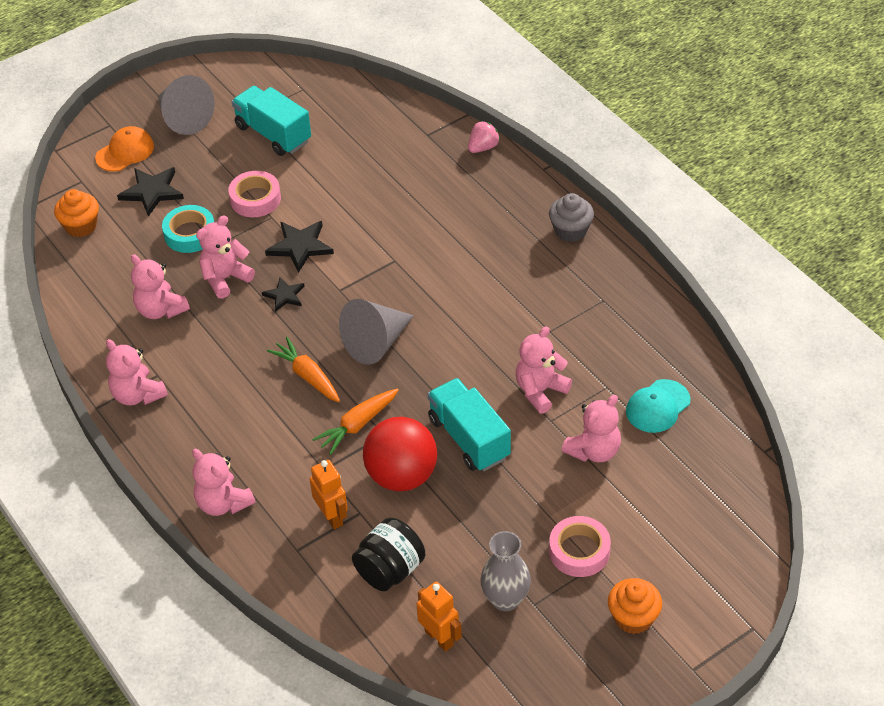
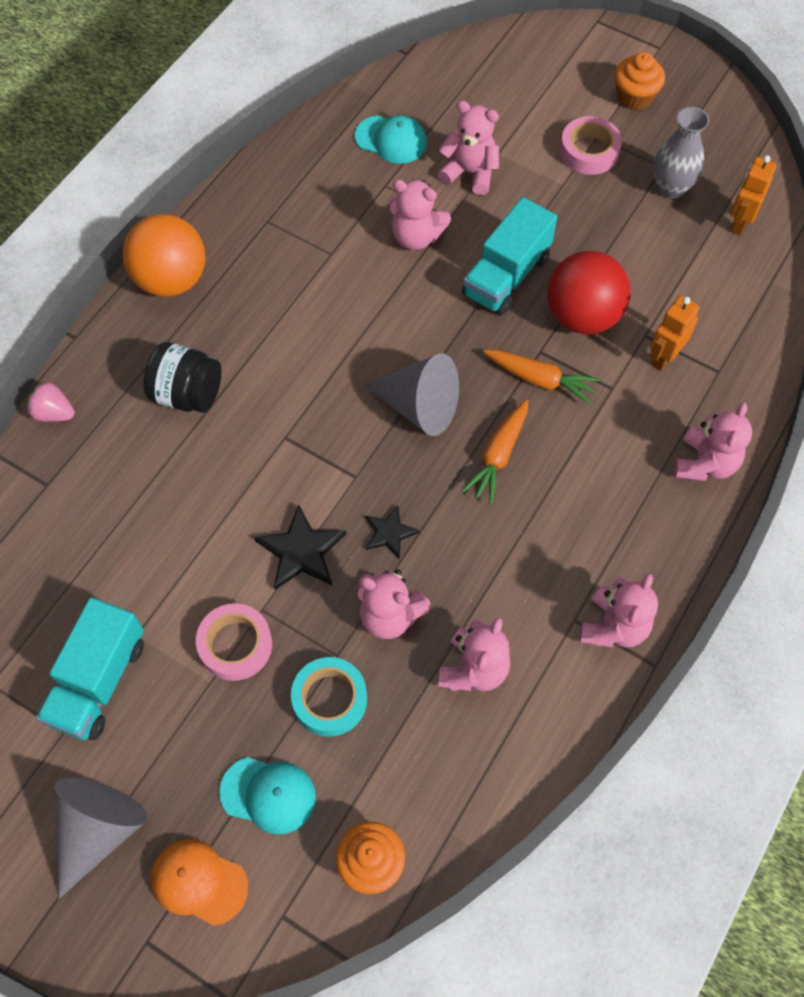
camera: 115 degrees left, 15 degrees up
black star [117,167,184,217] -> turquoise cap [219,757,316,834]
black jar [352,517,425,591] -> black jar moved to [143,342,222,413]
grey cupcake [549,193,594,242] -> orange ball [123,214,206,297]

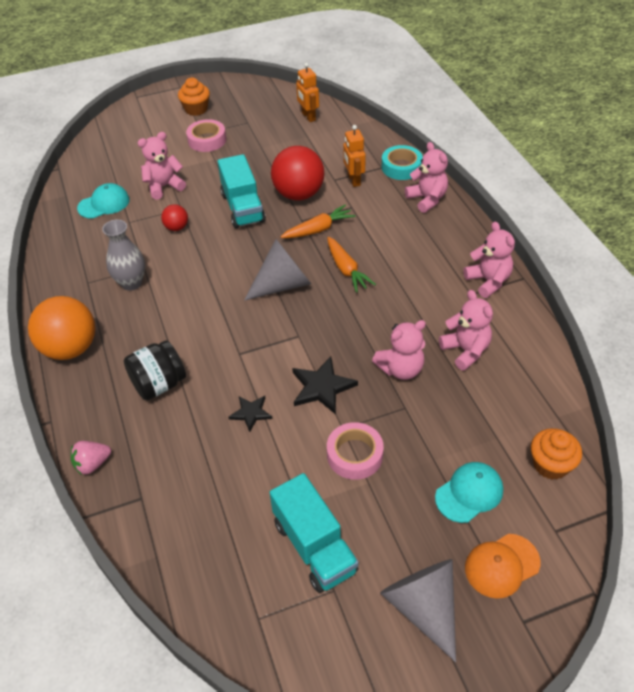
camera: 50 degrees left, 15 degrees down
turquoise tape [291,657,367,737] -> turquoise tape moved to [381,145,423,180]
black star [365,506,420,559] -> black star moved to [228,396,272,432]
pink teddy bear [389,179,451,250] -> red ball [161,204,188,231]
grey vase [653,107,709,199] -> grey vase moved to [102,220,145,291]

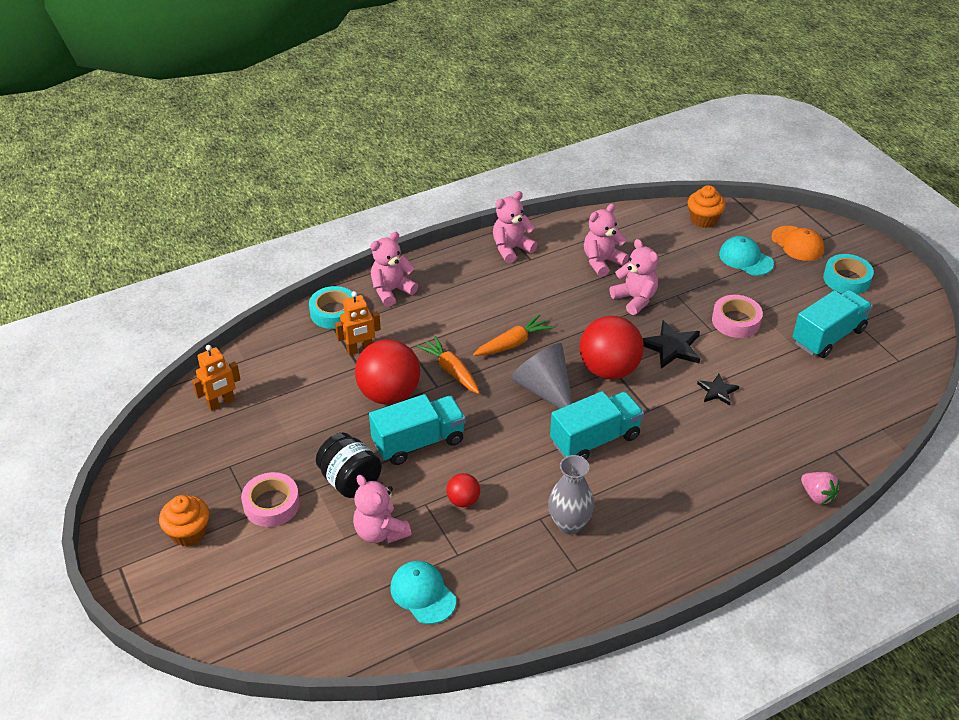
camera: 100 degrees left, 5 degrees down
orange ball [28,296,95,360] -> none
black jar [124,340,186,400] -> black jar moved to [316,433,382,498]
grey cone [380,559,456,662] -> turquoise tape [823,254,874,294]
none -> turquoise truck [550,391,644,460]
none -> red ball [580,316,644,380]

